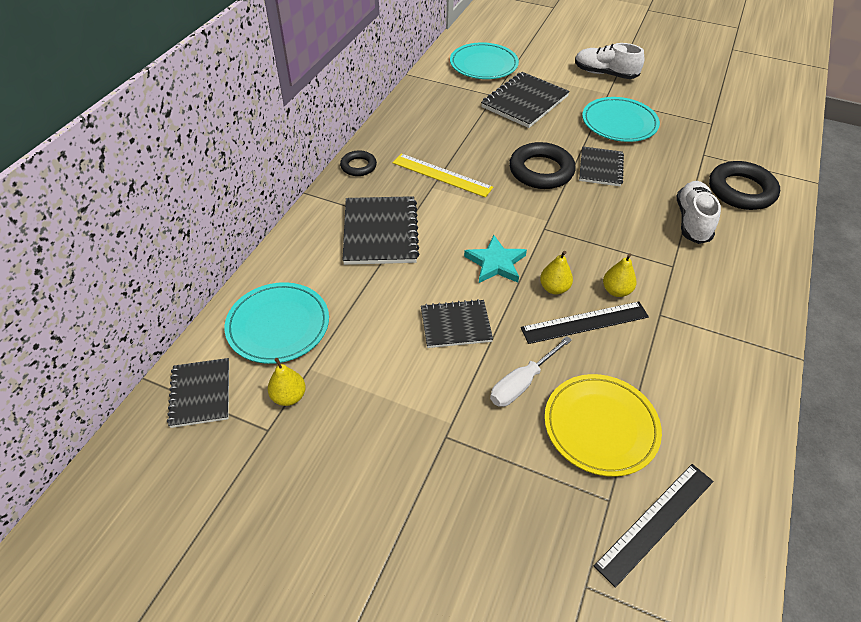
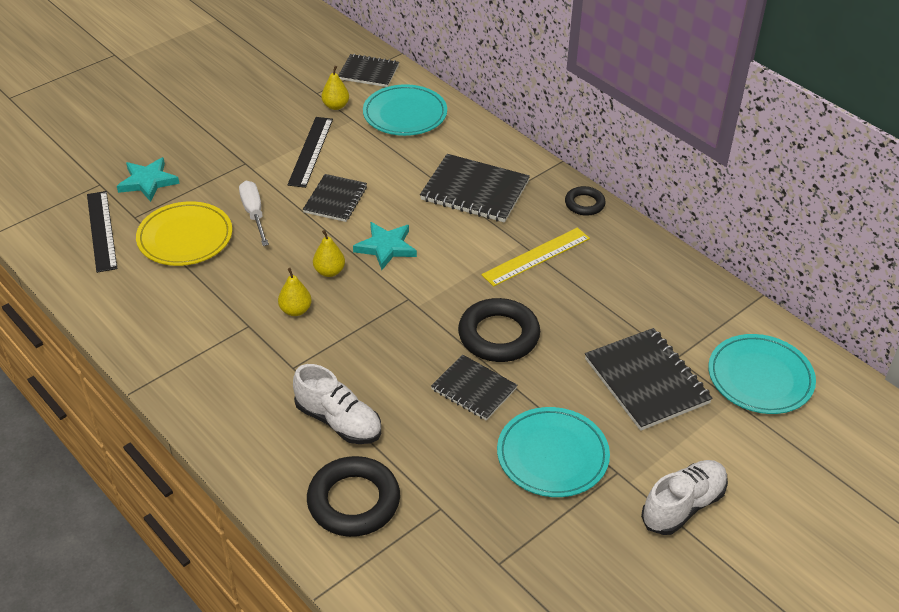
camera: 115 degrees right, 5 degrees down
black ruler [521,302,649,344] -> black ruler moved to [287,117,333,188]
none -> turquoise star [117,157,179,202]

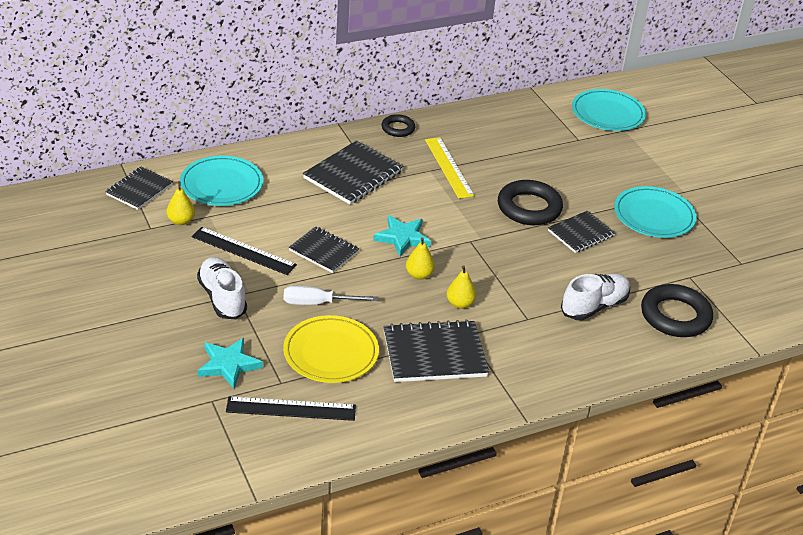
camera: 75 degrees left, 5 degrees down
black notebook [585,328,713,431] -> black notebook moved to [383,319,489,382]
white shoe [641,460,728,535] -> white shoe moved to [197,257,247,319]

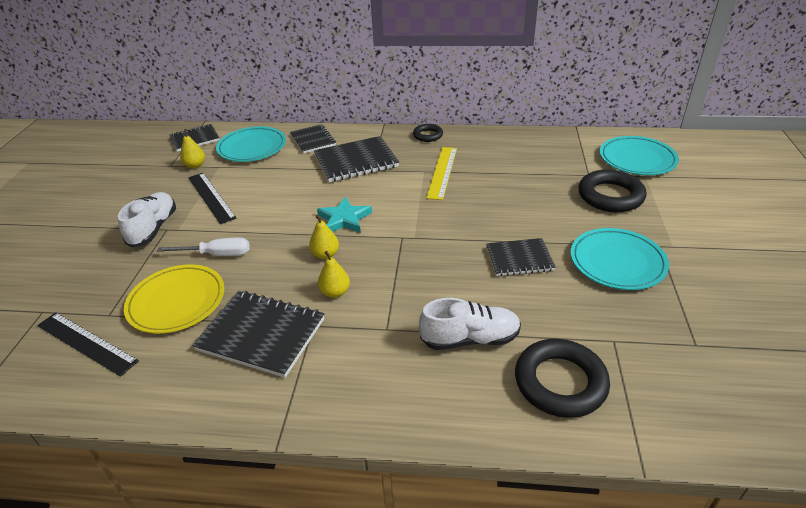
camera: 35 degrees right, 0 degrees up
turquoise star [198,338,263,389] -> none
white screwdriver [284,286,378,305] -> white screwdriver turned 150 degrees clockwise [157,238,250,256]
black notebook [289,226,359,273] -> black notebook moved to [290,124,336,154]
black ring [498,180,563,225] -> black ring moved to [578,169,647,212]

